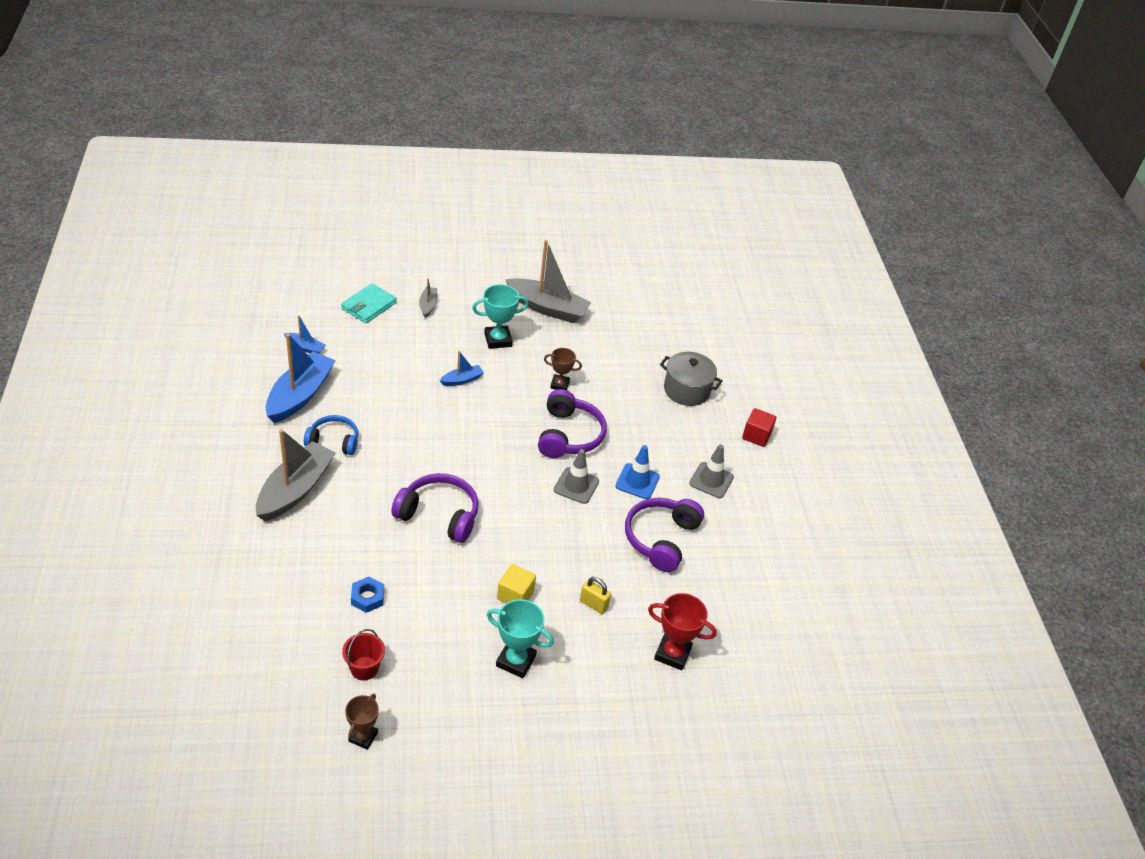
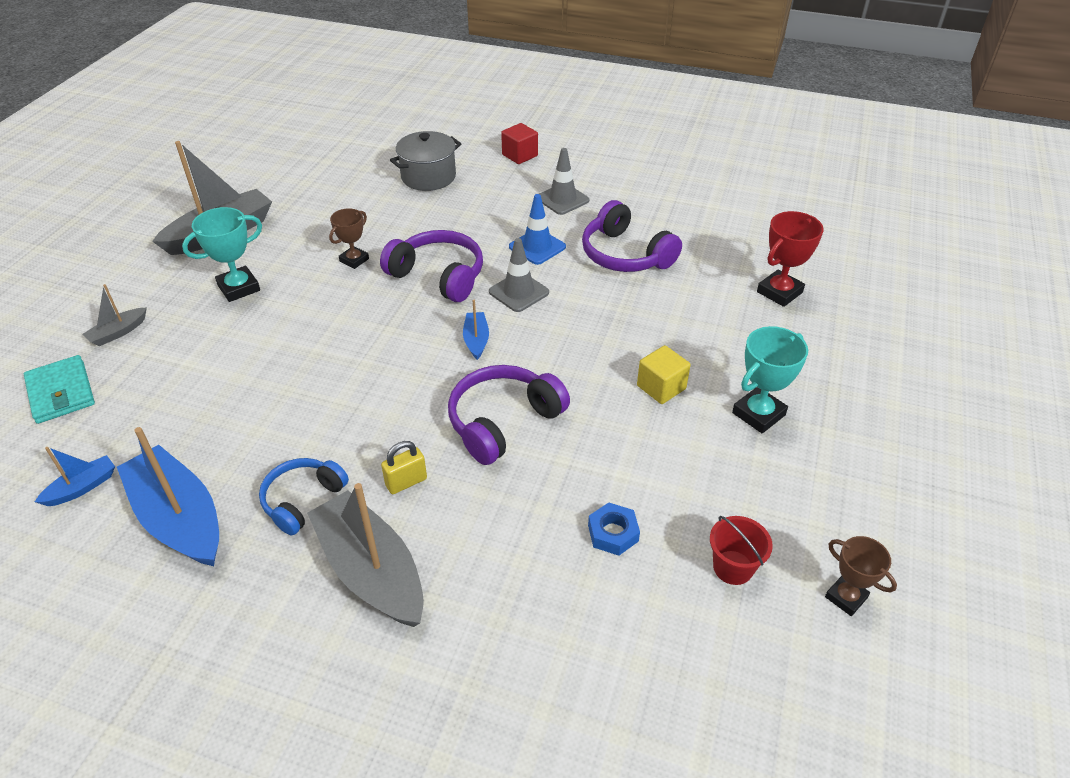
camera: 60 degrees left, 0 degrees up
grey boat [419,278,437,318] -> grey boat turned 75 degrees counterclockwise [83,284,147,346]
blue boat [440,351,484,386] -> blue boat moved to [463,300,489,360]
turquoise trophy [472,284,529,349] -> turquoise trophy turned 45 degrees clockwise [182,207,262,302]
yellow padlock [580,577,611,614] -> yellow padlock moved to [381,441,427,494]

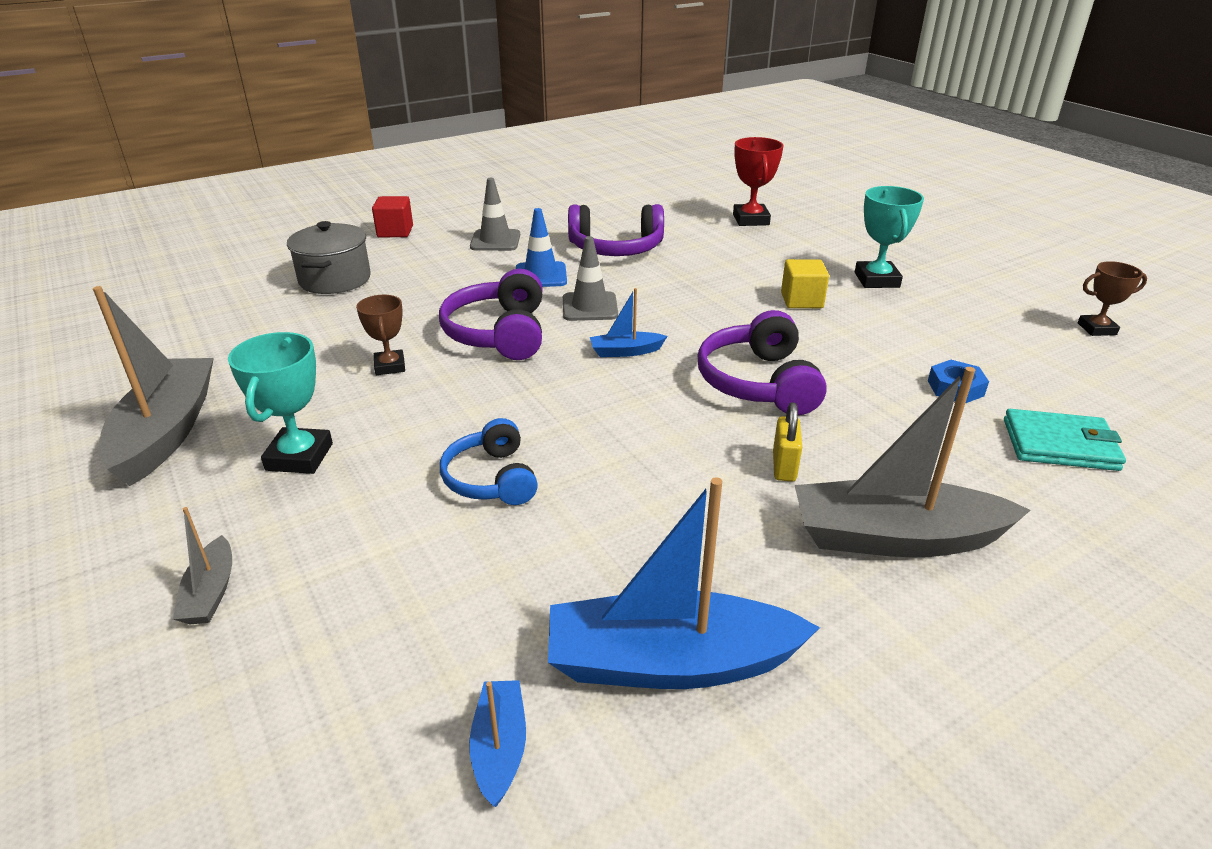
camera: 50 degrees left, 10 degrees down
turquoise wallet [24,355,95,424] -> turquoise wallet moved to [1004,409,1126,471]
blue headphones [259,458,349,535] -> blue headphones moved to [440,418,538,505]
purple headphones [380,230,483,302] -> purple headphones turned 75 degrees counterclockwise [439,269,543,360]
blue boat [463,300,489,360] -> blue boat turned 45 degrees counterclockwise [590,288,668,357]
red bucket [710,516,773,585] -> none

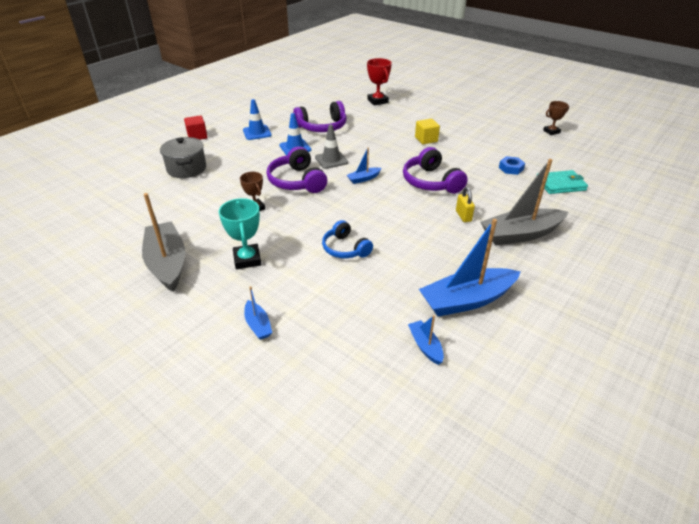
camera: 20 degrees left, 5 degrees up
grey boat [173,507,232,624] -> blue boat [244,286,272,340]
grey traffic cone [470,178,520,251] -> blue traffic cone [243,99,272,140]
turquoise trophy [855,186,924,288] -> none

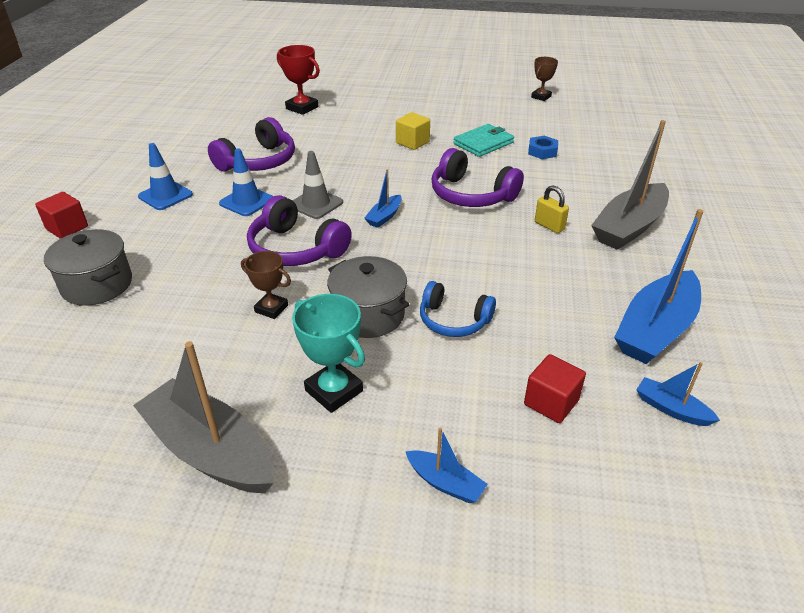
camera: 30 degrees left, 0 degrees up
turquoise wallet [537,170,588,194] -> turquoise wallet moved to [453,124,514,157]
none -> grey pot [327,256,409,338]
none -> red cube [524,354,586,423]

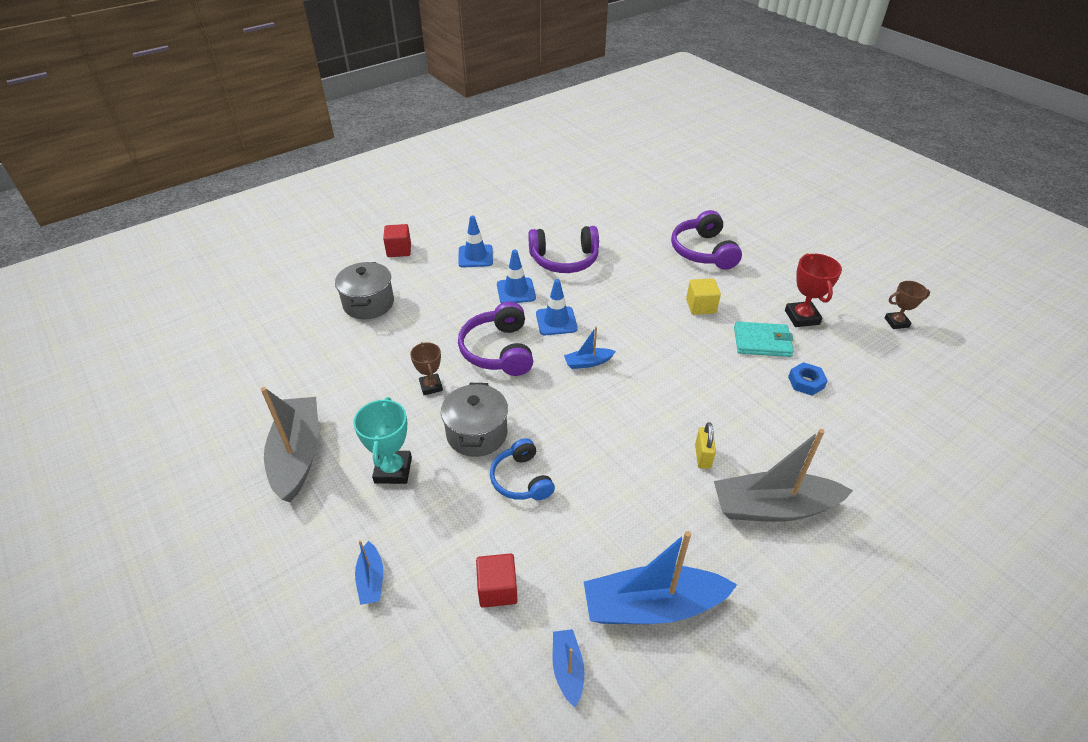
camera: 45 degrees right, 5 degrees up
red trophy [277,45,320,115] -> red trophy moved to [785,253,842,327]
grey traffic cone [292,151,343,219] -> blue traffic cone [536,279,578,335]
purple headphones [432,148,524,207] -> purple headphones moved to [671,210,742,270]

